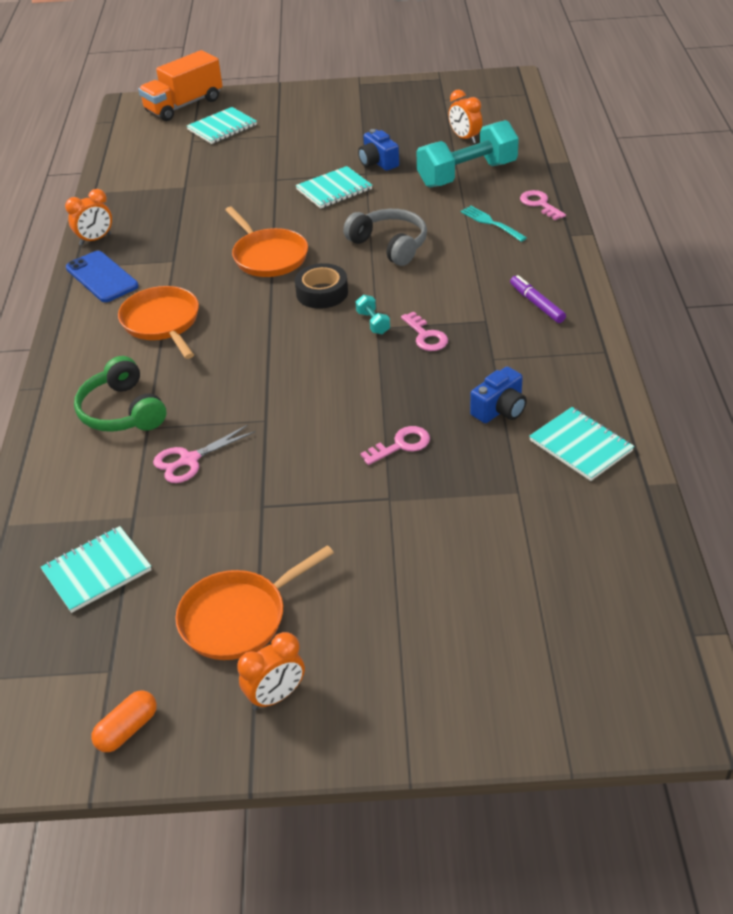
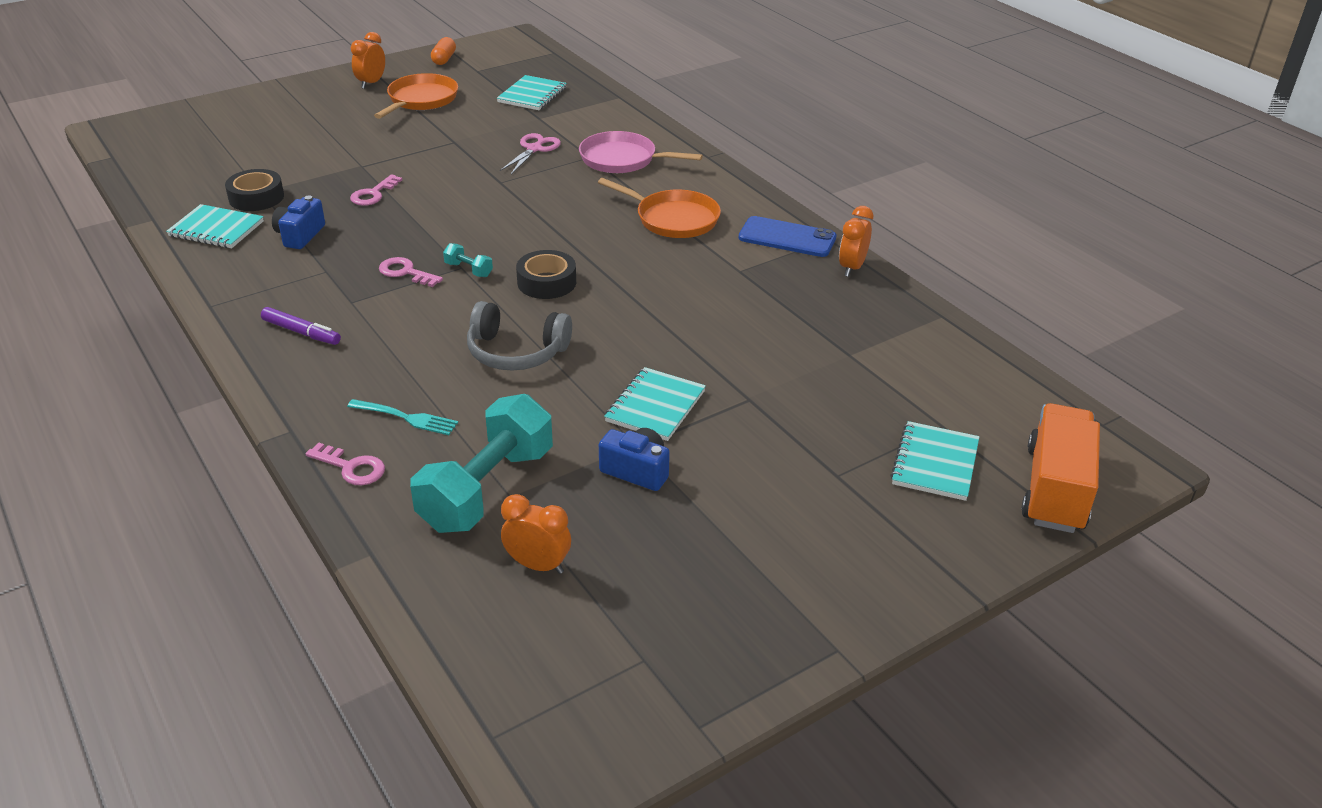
camera: 145 degrees right, 5 degrees down
green headphones [74,356,166,432] -> pink pan [579,131,703,173]
orange pan [225,206,308,277] -> none
none -> black tape [225,169,284,211]

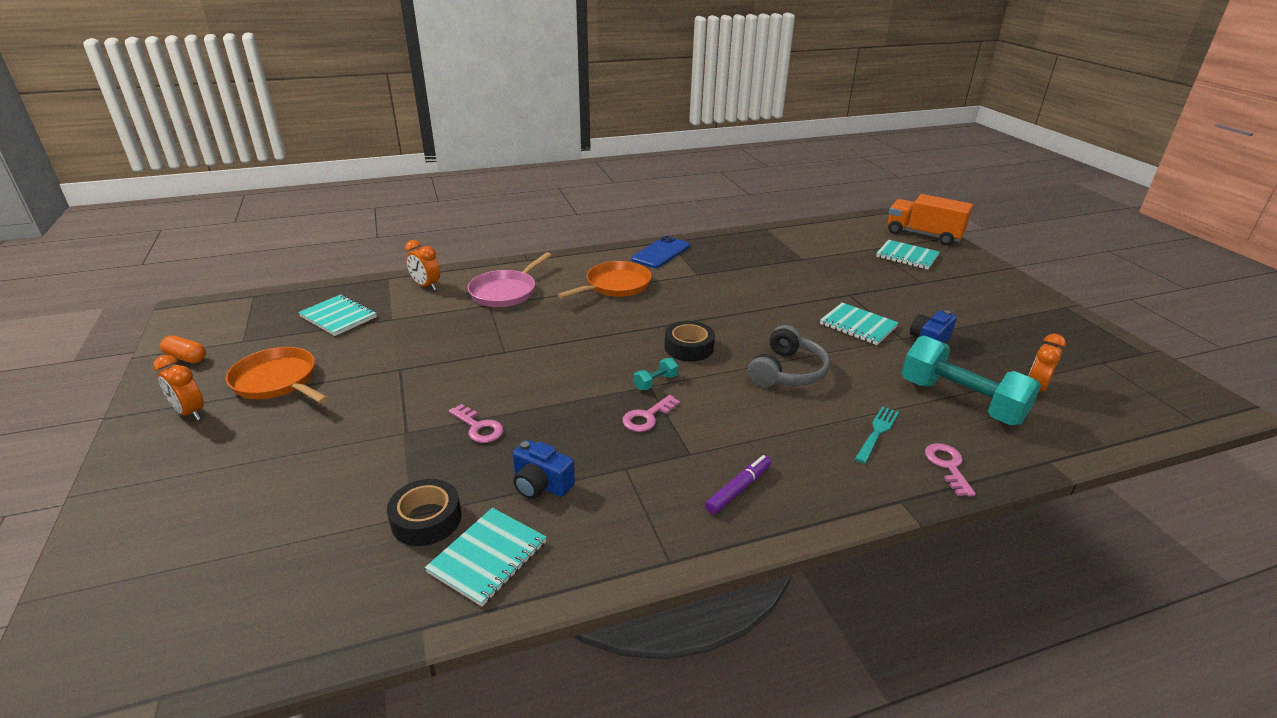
camera: 75 degrees left, 5 degrees down
pink key [305,443,385,485] -> pink key turned 45 degrees counterclockwise [925,443,976,496]
pink scissors [500,133,561,174] -> none
orange clock [839,206,873,277] -> orange clock moved to [405,240,440,290]

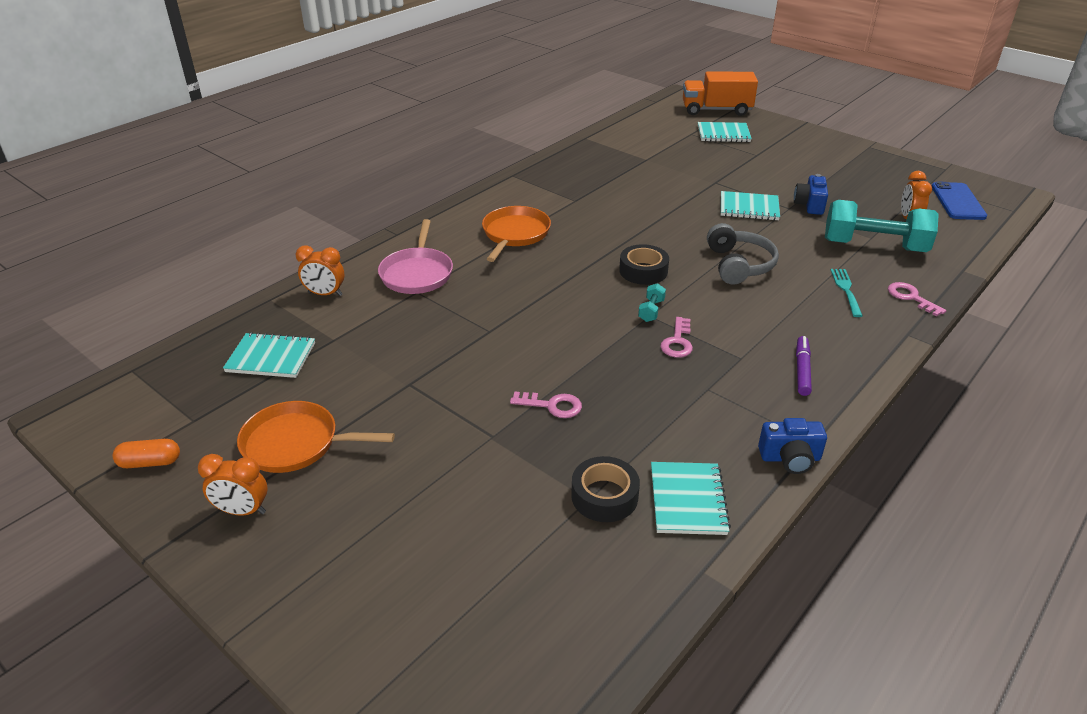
camera: 30 degrees left, 5 degrees up
blue camera [513,440,575,499] -> blue camera moved to [758,418,827,474]
blue phone [631,236,690,268] -> blue phone moved to [932,181,987,220]

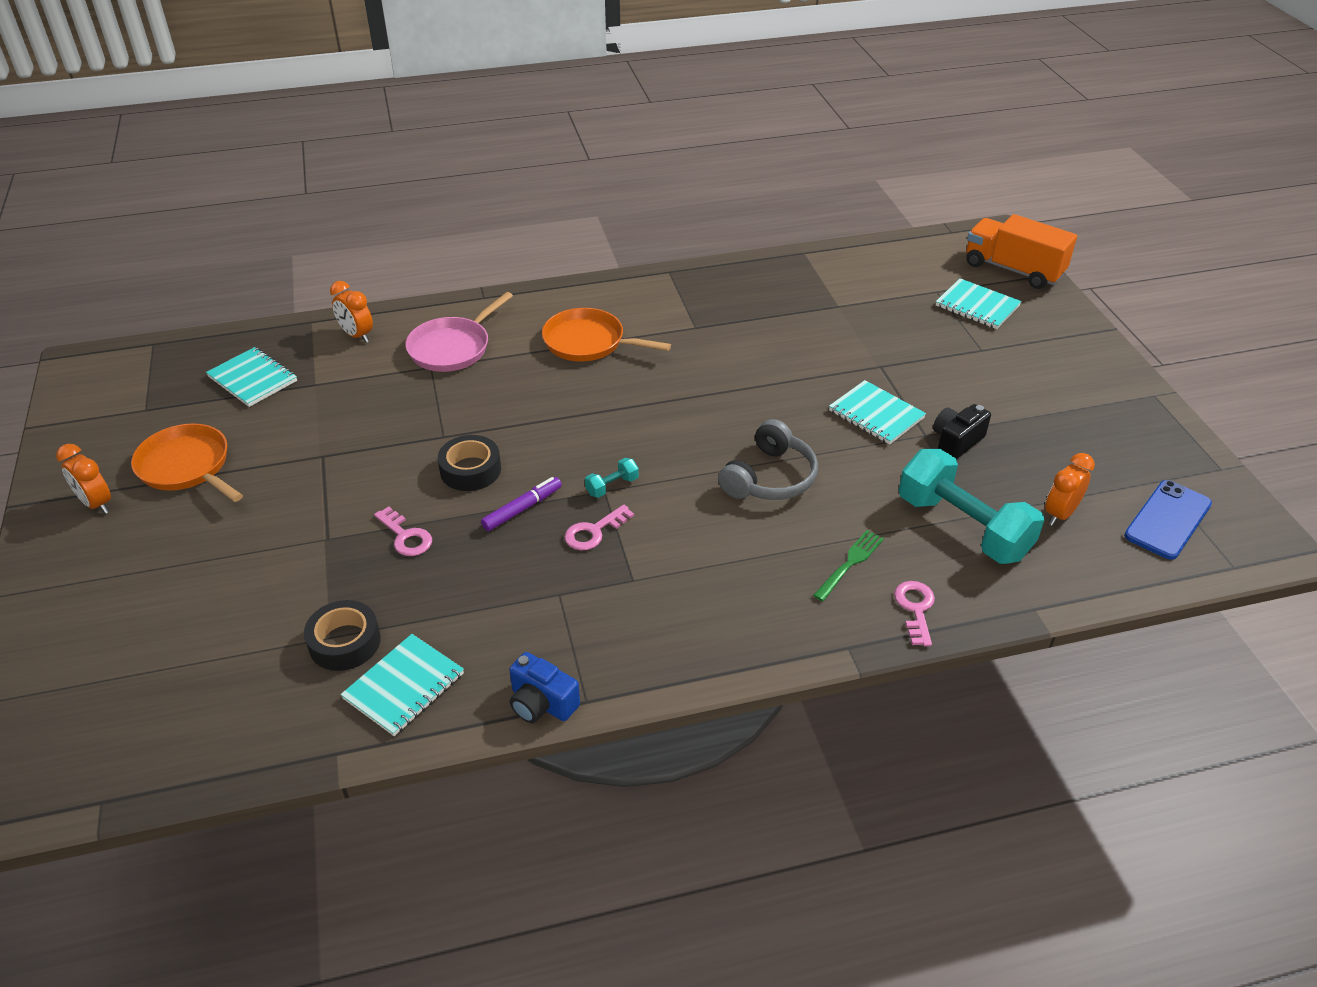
camera: 35 degrees right, 5 degrees up
orange capsule [112,439,180,468] -> none
orange pan [482,206,551,262] -> orange pan turned 120 degrees counterclockwise [542,308,671,362]
black tape [619,244,669,285] -> black tape moved to [438,435,501,491]
blue camera [794,174,828,215] -> black camera [933,404,991,459]
purple marker [796,336,812,396] -> purple marker moved to [481,477,562,531]
turquoise fork [831,269,863,317] -> green fork [813,530,884,601]

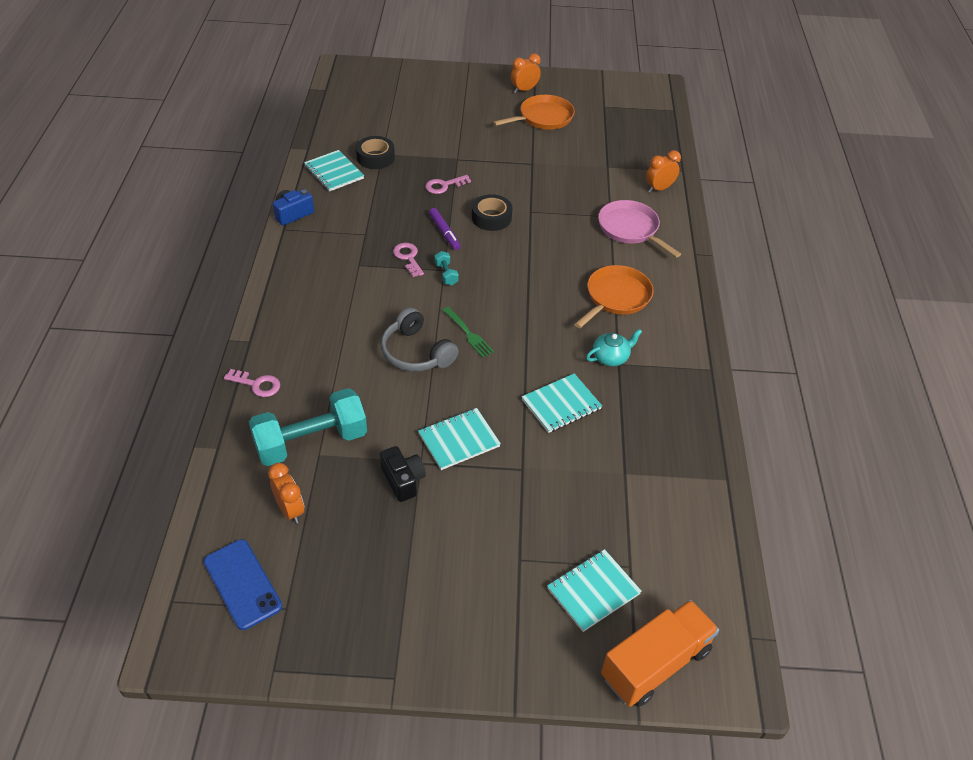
camera: 105 degrees right, 5 degrees up
turquoise notebook [206,347,297,407] -> turquoise notebook moved to [522,373,602,433]
green fork [813,530,884,601] -> green fork moved to [443,307,494,358]
none -> turquoise teapot [586,329,642,366]

